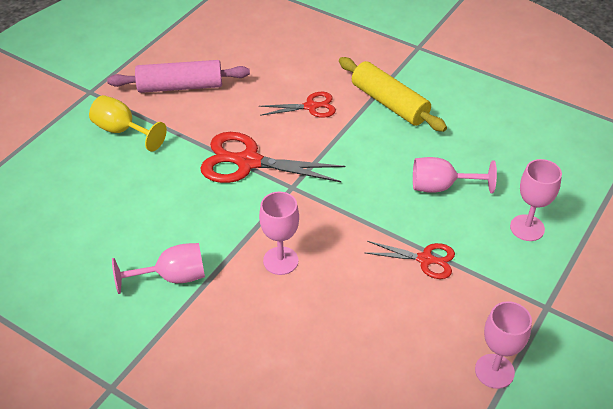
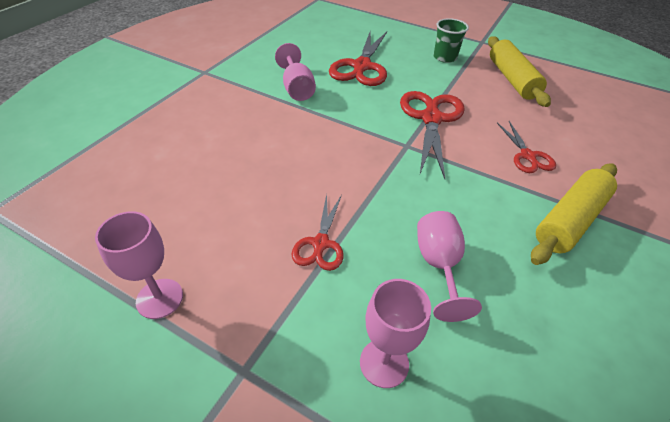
camera: 85 degrees right, 0 degrees up
yellow goblet [89,95,167,152] -> green cup [434,18,469,63]
pink rolling pin [107,60,250,93] -> yellow rolling pin [488,36,551,107]
pink goblet [259,192,299,275] -> none
none -> red scissors [329,30,387,86]

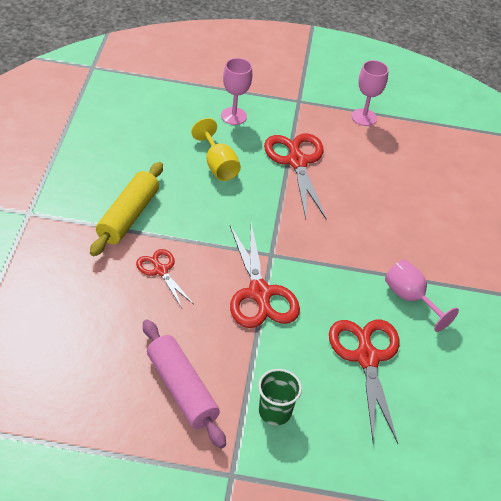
camera: 155 degrees right, 0 degrees up
red scissors [292,194,343,271] -> red scissors [264,133,326,219], size x1.75
pink goblet [417,211,482,322] -> yellow goblet [191,118,241,181]
yellow rolling pin [488,36,551,107] -> pink rolling pin [143,319,226,448]

